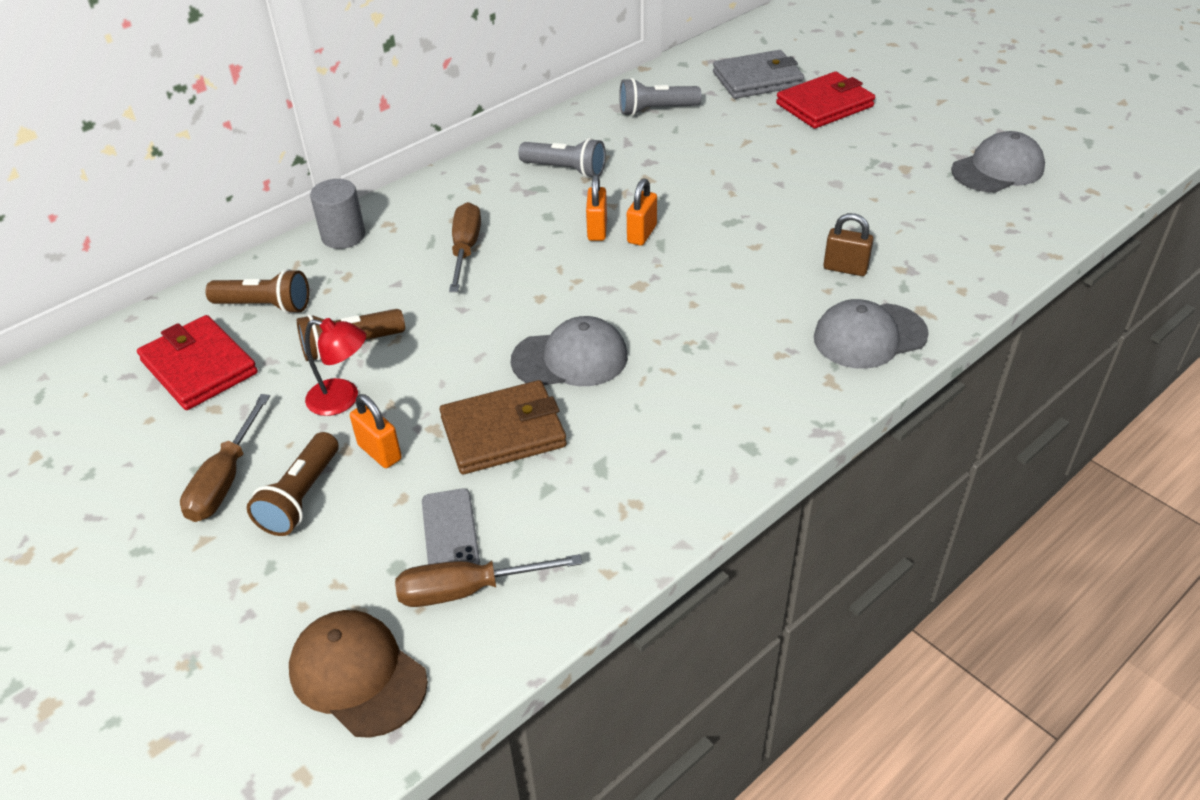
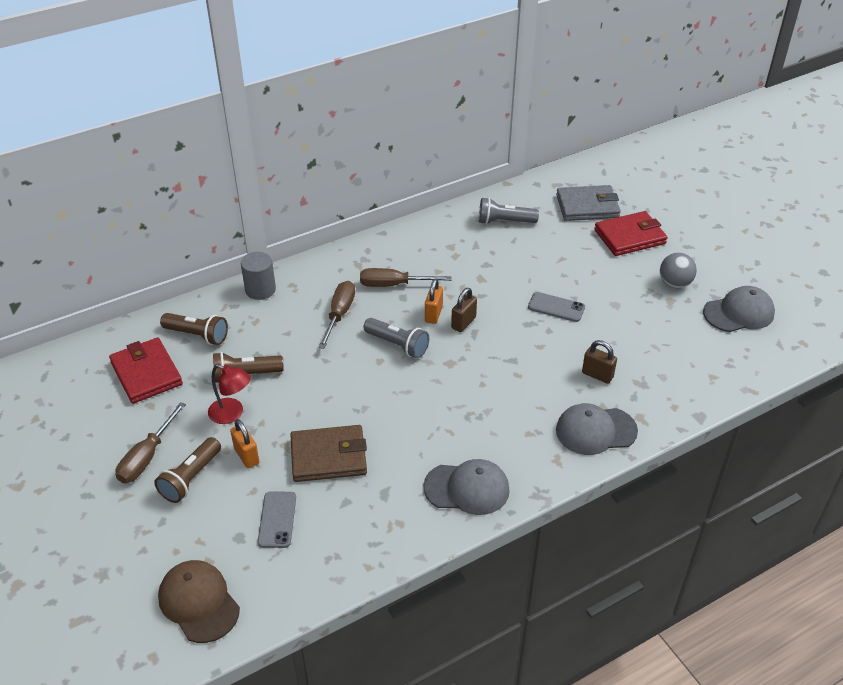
camera: 10 degrees right, 0 degrees up
brown screwdriver [395,554,582,607] -> brown screwdriver moved to [360,268,452,287]
grey cap [511,316,628,386] -> grey cap moved to [423,459,510,515]
grey flashlight [518,138,606,178] -> grey flashlight moved to [363,318,429,358]
orange padlock [627,178,657,246] -> brown padlock [451,288,477,332]
none -> grey phone [528,292,585,322]
none -> grey ball [660,253,697,288]

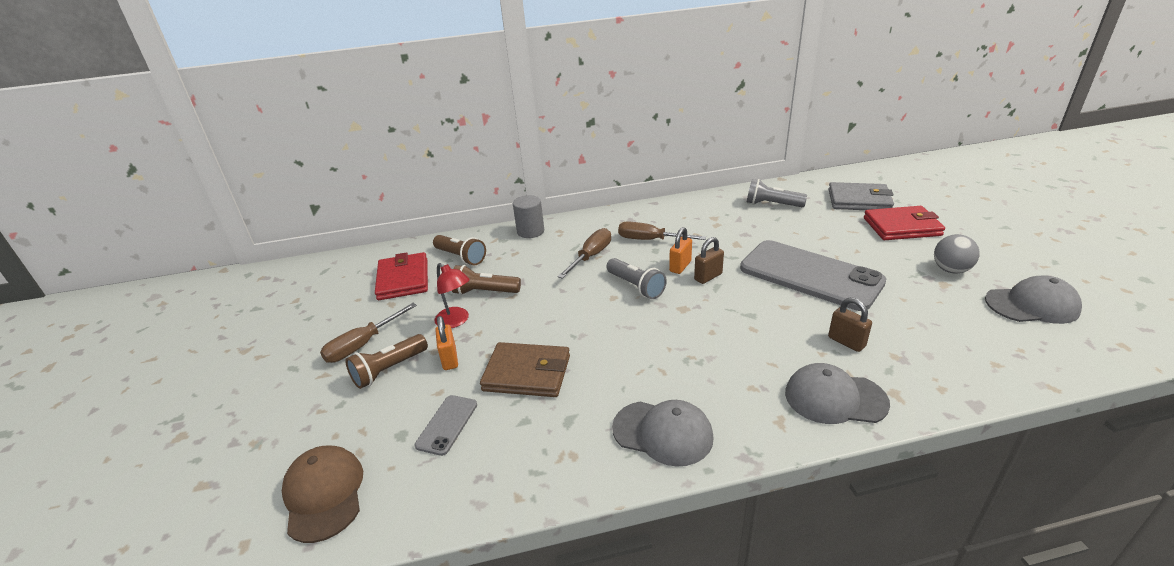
camera: 20 degrees right, 10 degrees down
grey phone [528,292,585,322] -> grey phone [740,240,886,311], size x2.29

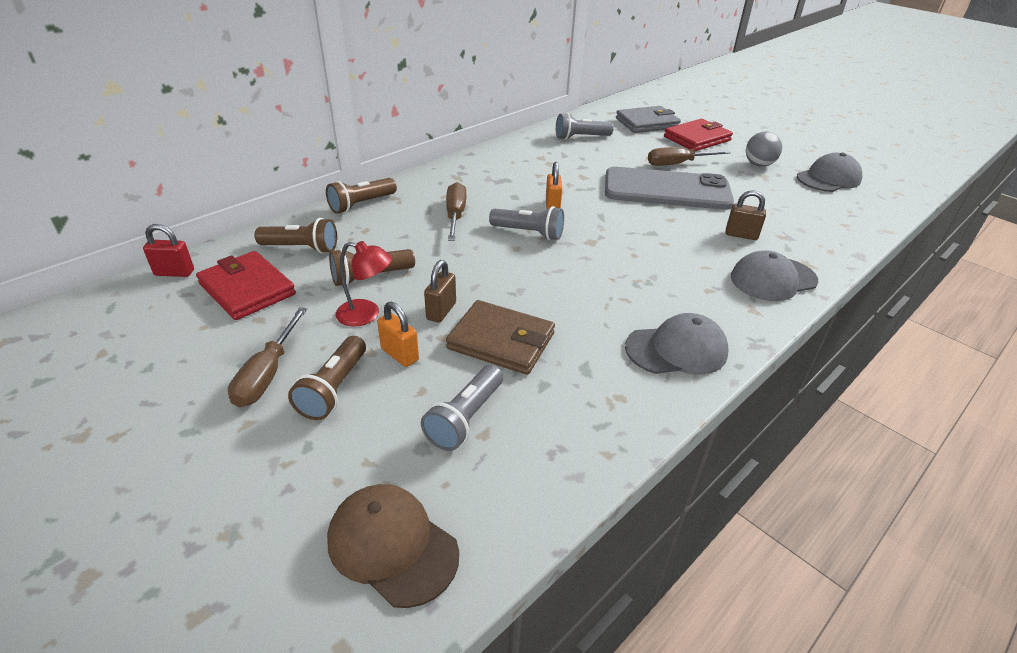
camera: 35 degrees left, 5 degrees up
grey phone [415,395,477,456] -> grey flashlight [421,365,503,451]
brown wallet [480,342,570,397] -> brown wallet turned 45 degrees clockwise [446,300,555,375]
grey cylinder [513,195,544,238] -> brown flashlight [326,178,397,214]
brown screwdriver [618,221,706,240] -> brown screwdriver moved to [648,147,731,166]
brown padlock [694,237,724,284] -> brown padlock moved to [424,260,456,323]
none -> red padlock [143,224,194,277]

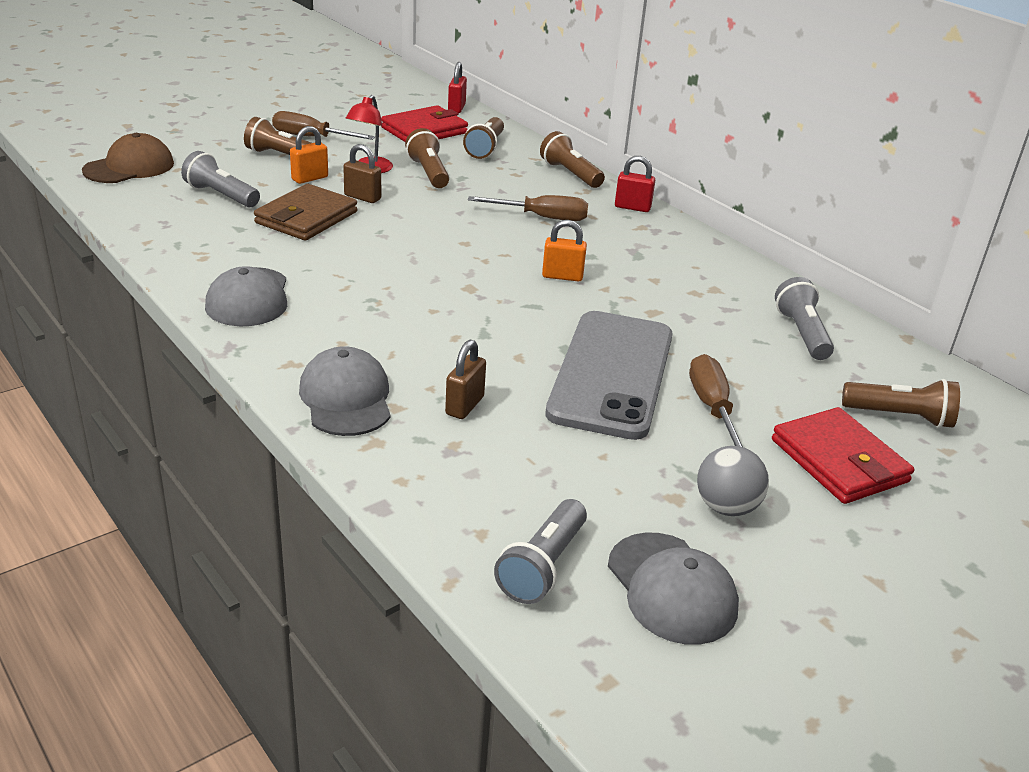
camera: 95 degrees right, 5 degrees down
grey flashlight [489,206,564,240] -> grey flashlight moved to [494,499,587,604]
grey wallet [616,106,681,133] -> brown flashlight [842,379,960,428]
none -> red padlock [615,156,655,212]

